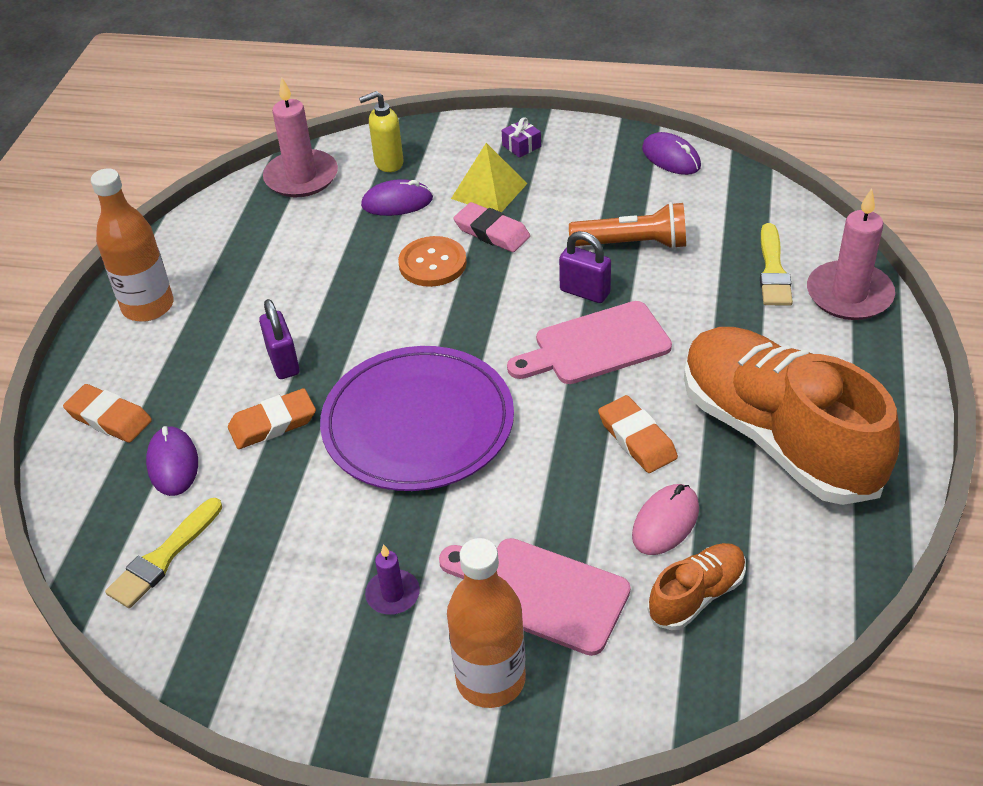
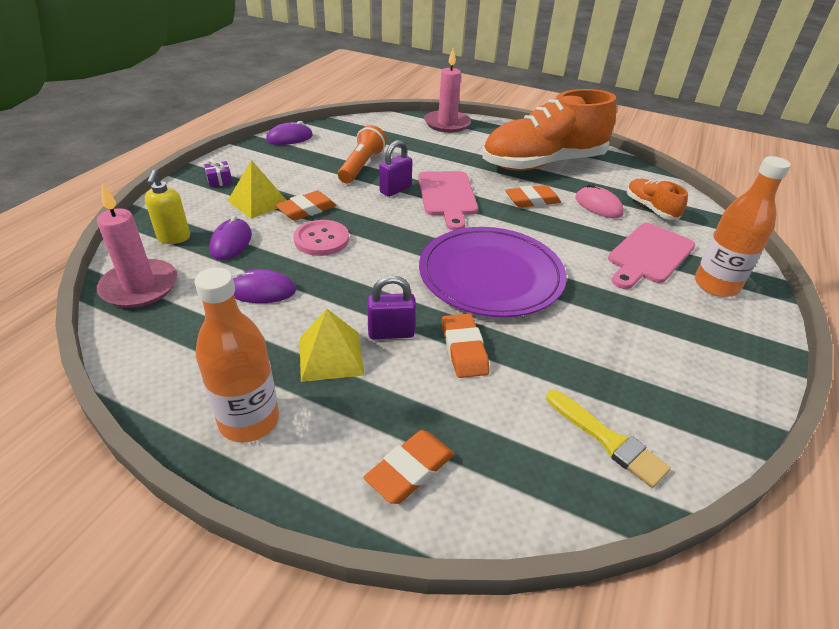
camera: 80 degrees left, 5 degrees down
purple mouse [146,426,198,496] -> purple mouse moved to [233,269,296,303]
purple candle [365,544,420,615] -> none
orange button [398,236,467,287] -> pink button [293,220,349,256]
pink eraser [454,202,530,252] -> orange eraser [275,191,337,221]
yellow brush [760,223,793,306] -> none
none -> yellow pyramid [300,309,364,382]

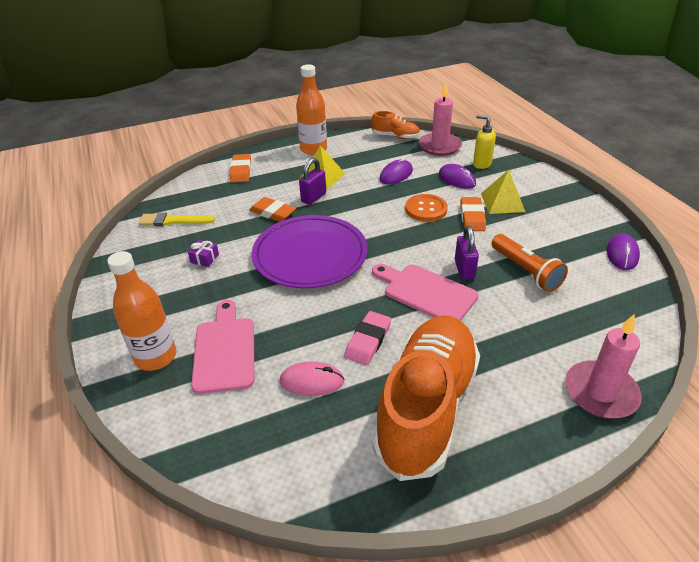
camera: 135 degrees right, 0 degrees up
purple gift [204,159,233,187] -> purple gift moved to [188,240,219,267]
pink button [293,220,349,256] -> orange button [405,194,448,222]
orange eraser [505,185,561,208] -> pink eraser [344,311,391,365]
orange shoe [627,179,688,220] -> orange shoe moved to [371,111,420,139]

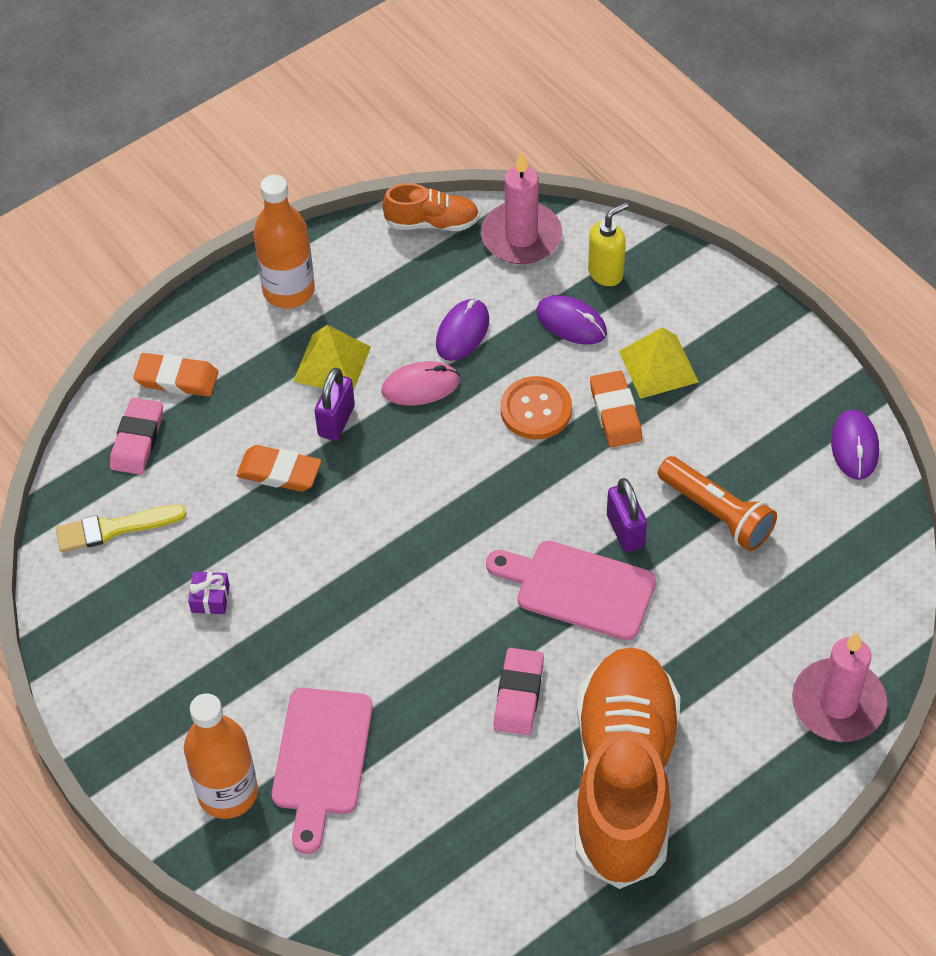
camera: 15 degrees left, 15 degrees up
pink cutting board [191,300,254,394] -> pink cutting board turned 150 degrees counterclockwise [272,688,373,854]
orange eraser [230,154,251,183] -> orange eraser turned 60 degrees counterclockwise [133,353,218,397]
purple plate [252,215,368,288] -> none
pink mouse [280,361,344,396] -> pink mouse moved to [382,361,460,405]
yellow soap dispenser [473,115,496,169] -> yellow soap dispenser turned 120 degrees clockwise [588,202,628,286]
none -> pink eraser [110,398,163,475]

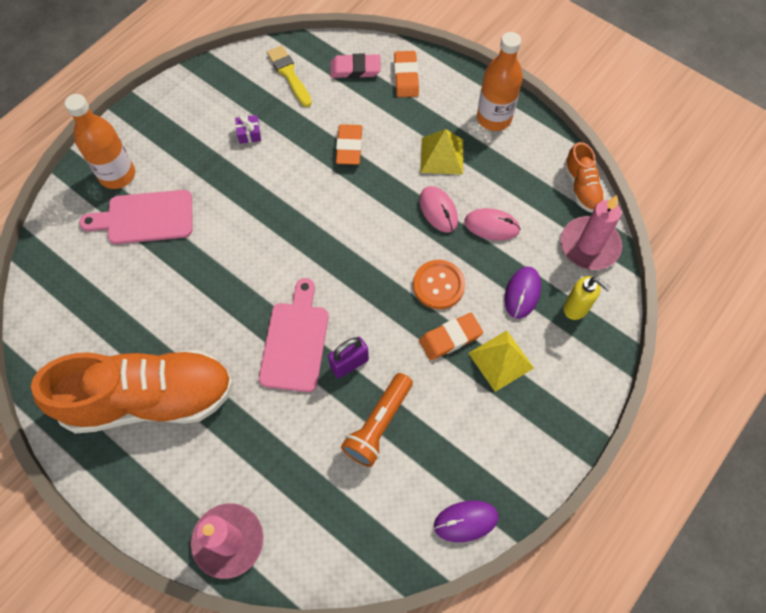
camera: 75 degrees right, 10 degrees up
purple padlock [315,367,355,441] -> none
purple mouse [436,299,489,361] -> pink mouse [464,208,521,240]
pink eraser [494,648,544,735] -> none

